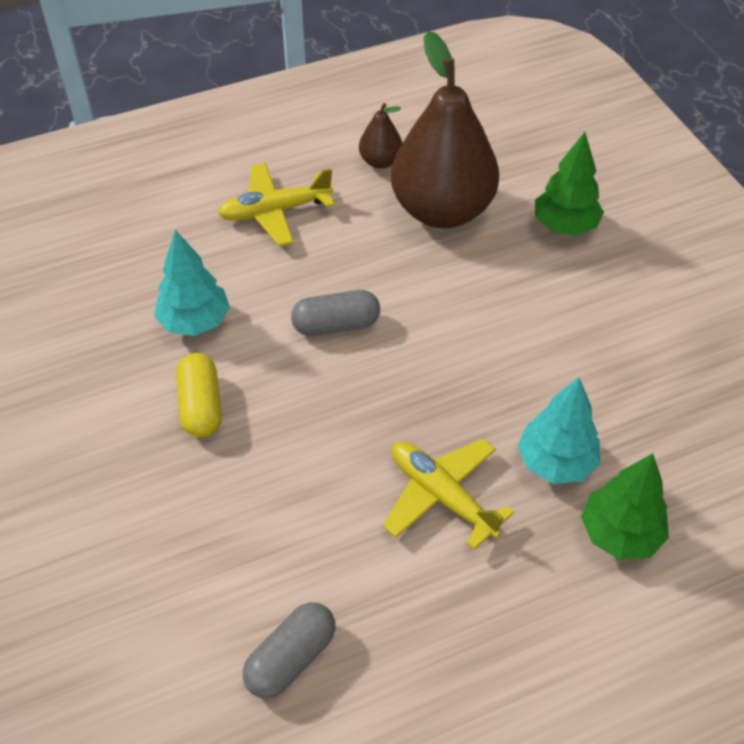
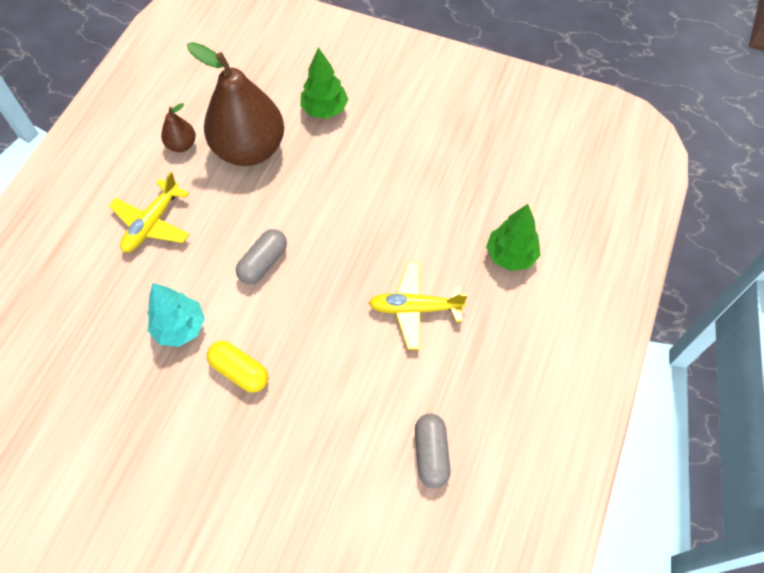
camera: 45 degrees left, 10 degrees up
turquoise tree [518,377,601,484] -> none

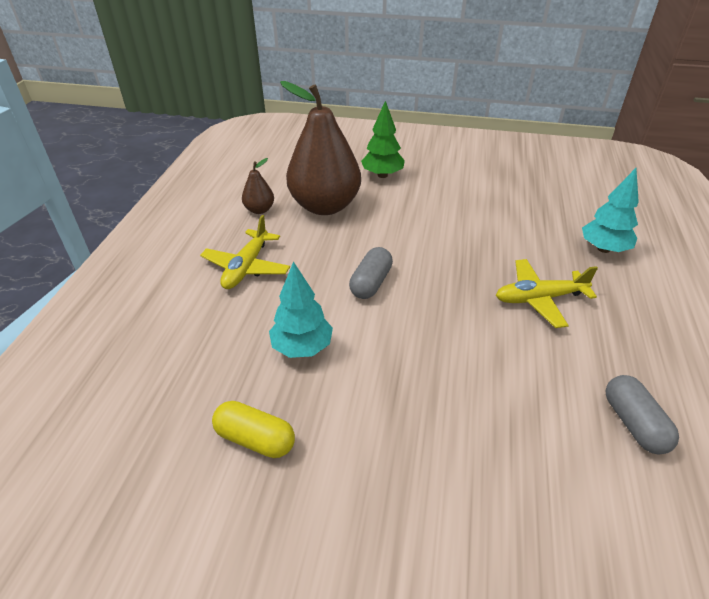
camera: 10 degrees left, 20 degrees down
yellow capsule [207,341,268,393] -> yellow capsule moved to [212,401,295,458]
green tree [486,204,541,271] -> turquoise tree [582,168,639,253]

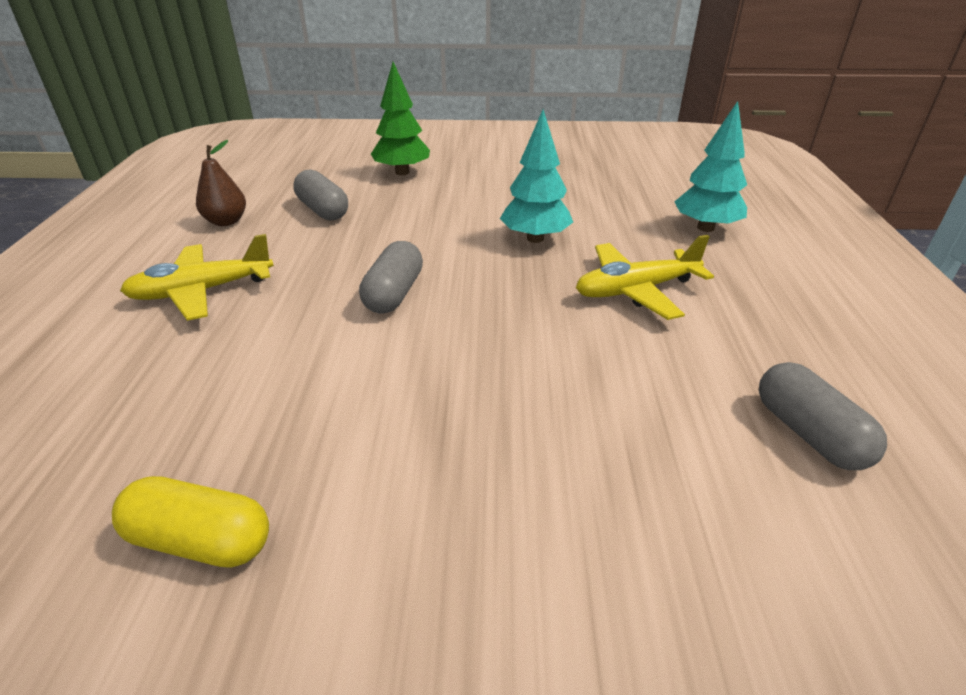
camera: 10 degrees left, 5 degrees down
yellow plane [200,215,290,289] -> yellow plane turned 60 degrees clockwise [120,234,274,321]
turquoise tree [269,262,333,358] -> turquoise tree moved to [500,110,573,243]
brown pear [280,81,361,215] -> grey capsule [293,169,348,221]

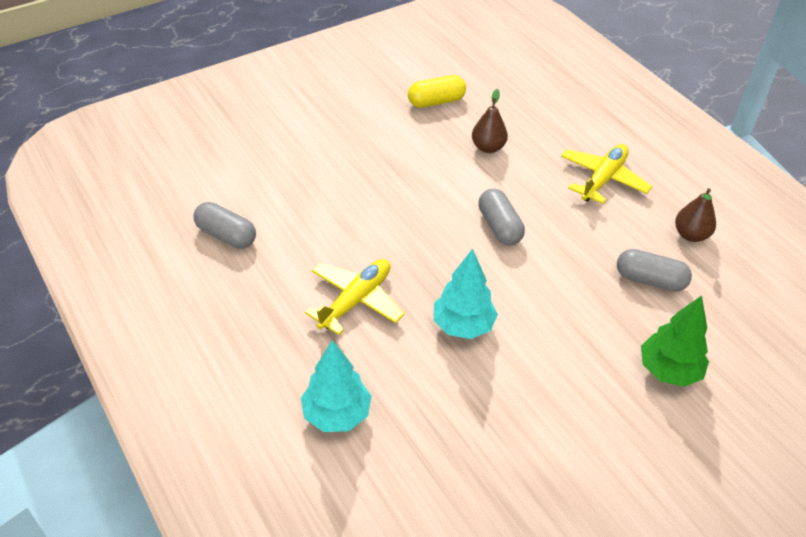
camera: 145 degrees right, 10 degrees up
none -> brown pear [472,89,508,153]

